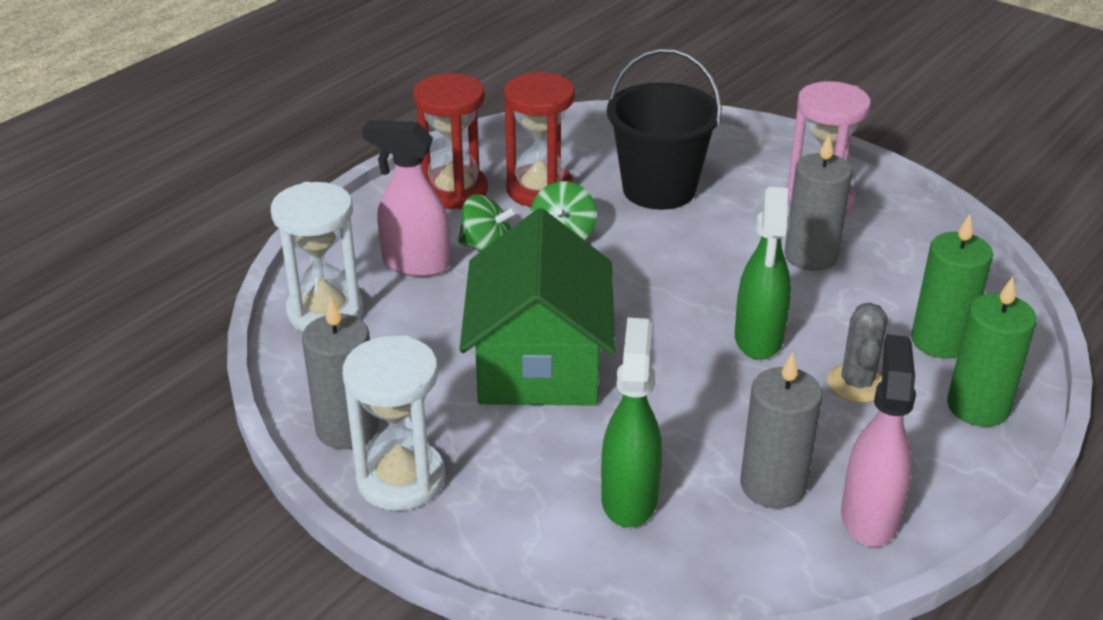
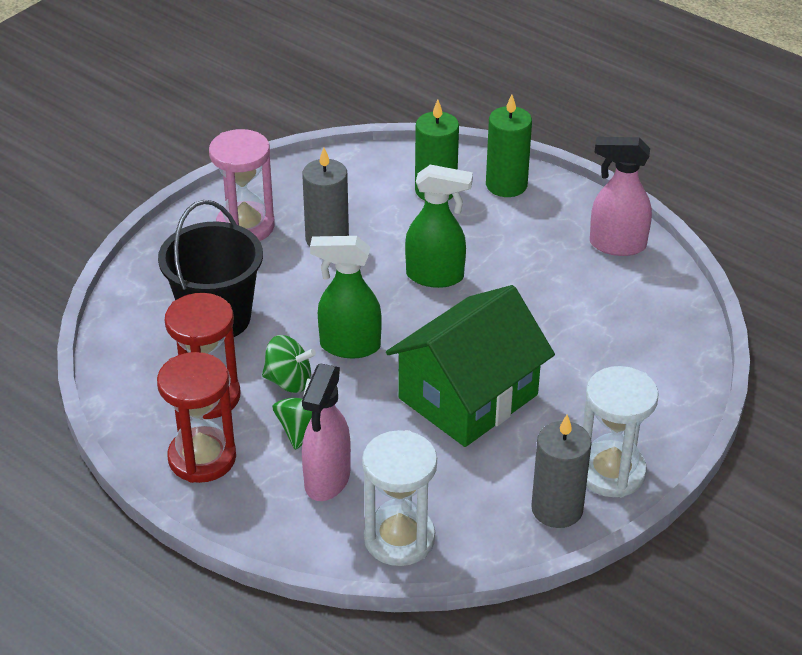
camera: 90 degrees left, 5 degrees up
green house [460,208,615,406] -> green house turned 45 degrees counterclockwise [386,285,555,447]
green spray bottle [601,318,662,527] -> green spray bottle moved to [310,236,382,358]
grey candle [740,352,822,509] -> none
grey cactus [827,303,888,403] -> none

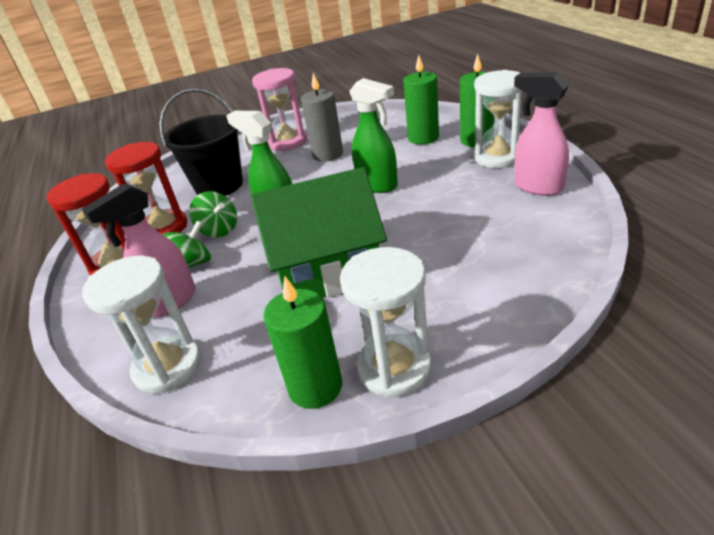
camera: 35 degrees right, 5 degrees down
grey candle [531,415,592,528] -> green candle [263,276,342,409]
none -> white hourglass [474,70,522,168]

